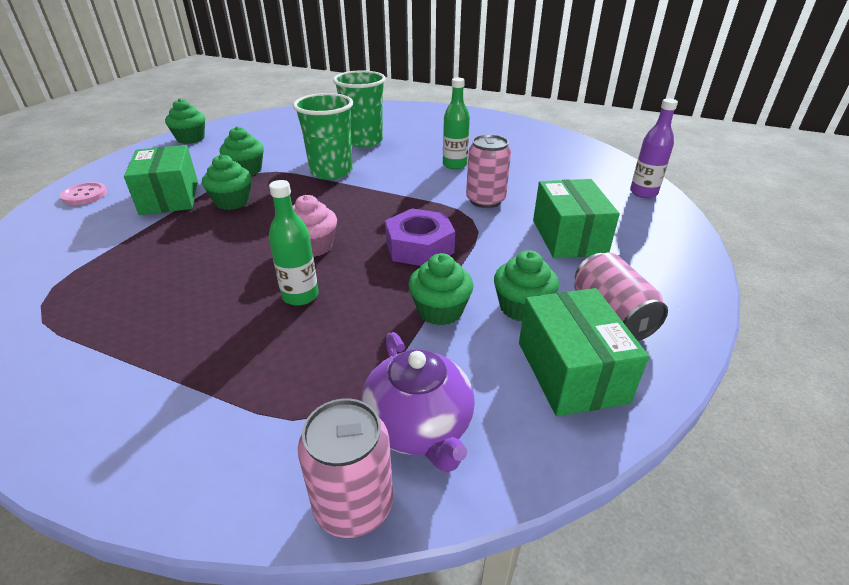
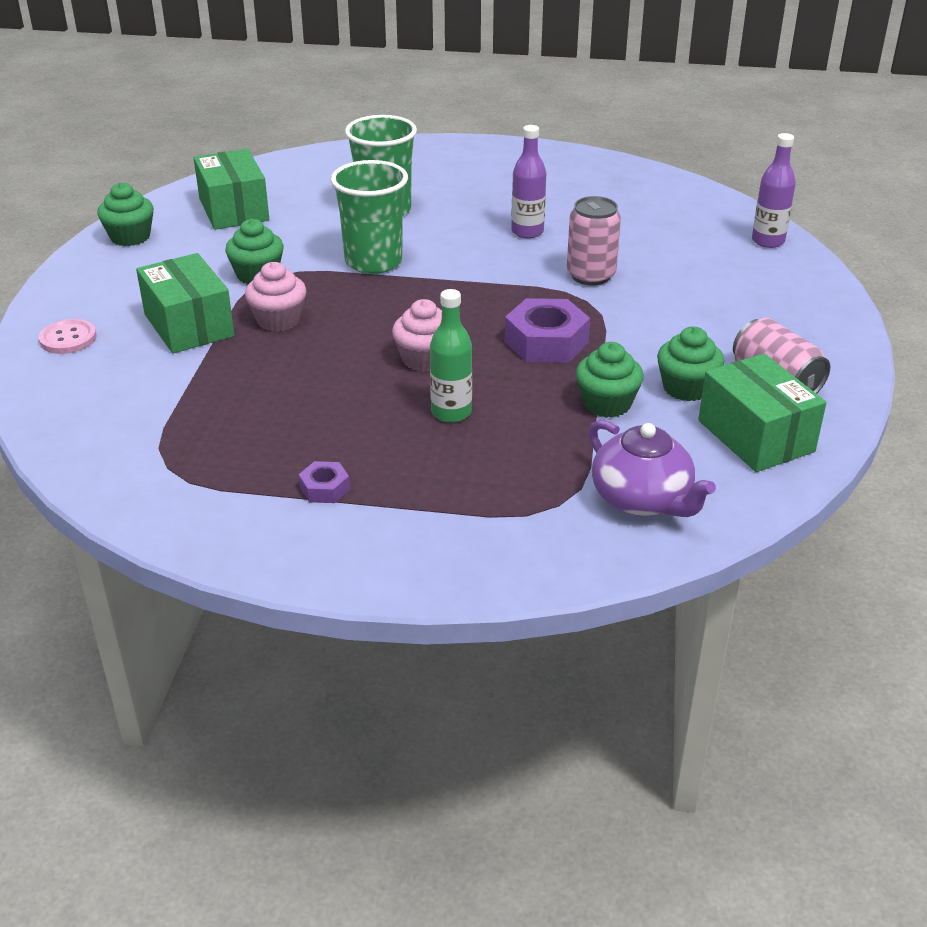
camera: 15 degrees left, 0 degrees up
green cupcake [202,154,251,210] -> pink cupcake [245,262,306,332]
pink can [298,398,393,538] -> none
green bottle [443,78,470,169] -> purple bottle [511,125,546,238]
green box [533,179,620,258] -> green box moved to [194,149,269,230]
none -> purple nut [299,461,350,503]

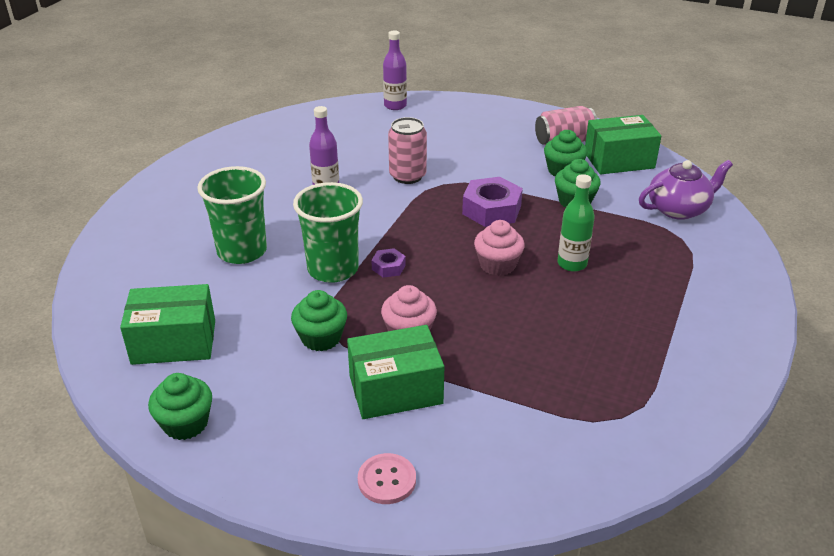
camera: 75 degrees left, 0 degrees up
purple nut [299,461,350,503] -> purple nut moved to [371,248,406,278]

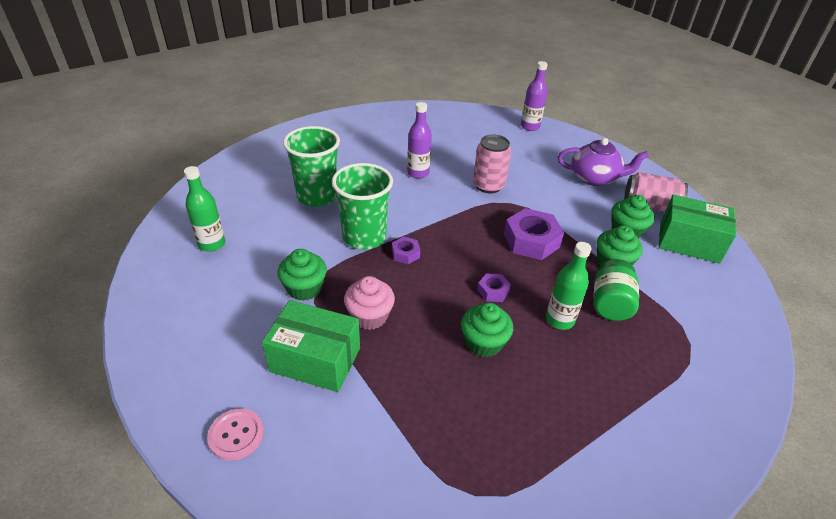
camera: 30 degrees right, 5 degrees up
green box [120,284,215,365] -> green bottle [184,166,225,252]
green cupcake [148,373,212,440] -> green cupcake moved to [461,303,513,357]
pink cupcake [474,220,525,276] -> purple nut [477,273,511,302]
purple teapot [639,160,733,220] -> purple teapot moved to [558,138,649,186]
none -> green jar [594,259,639,321]

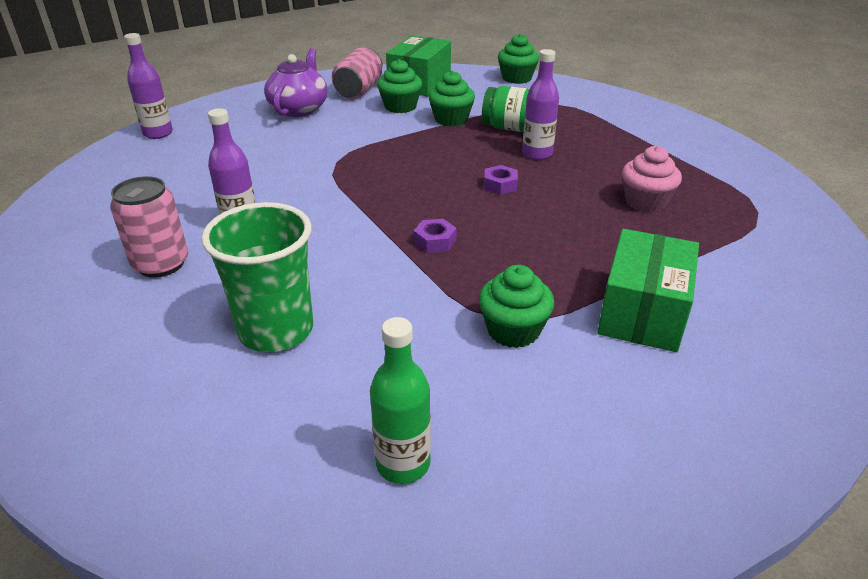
camera: 85 degrees left, 5 degrees down
pink button [207,408,264,461] -> none
green cup [332,163,393,250] -> none
pink cupcake [344,276,395,330] -> pink cupcake moved to [622,146,682,213]
green cupcake [461,303,513,357] -> green cupcake moved to [498,34,539,84]
pink can [473,134,511,193] -> pink can moved to [110,176,188,278]
purple nut [504,208,564,260] -> none
green bottle [546,242,592,330] -> purple bottle [522,49,559,160]

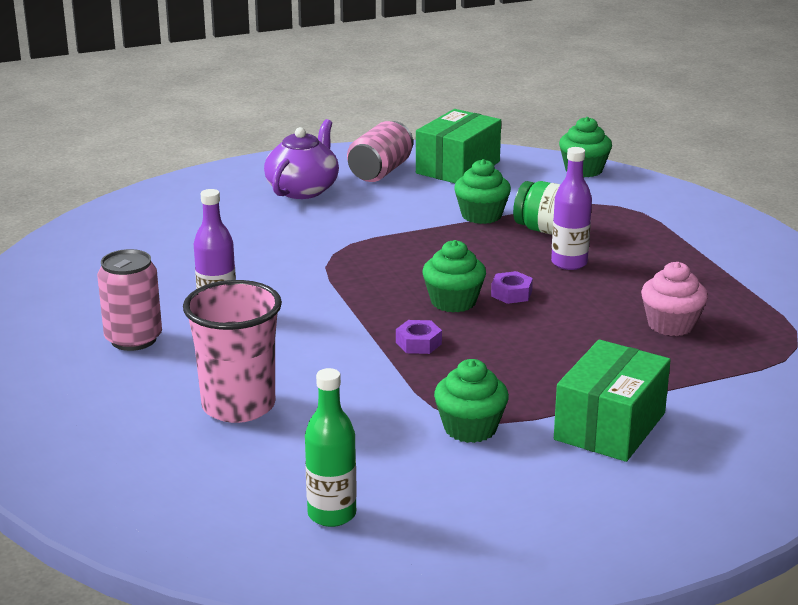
camera: 10 degrees right, 10 degrees down
purple bottle [124,33,173,139] -> none
green cup [201,202,313,352] -> pink cup [183,280,282,423]
green cupcake [377,59,422,113] -> green cupcake moved to [422,240,486,313]

